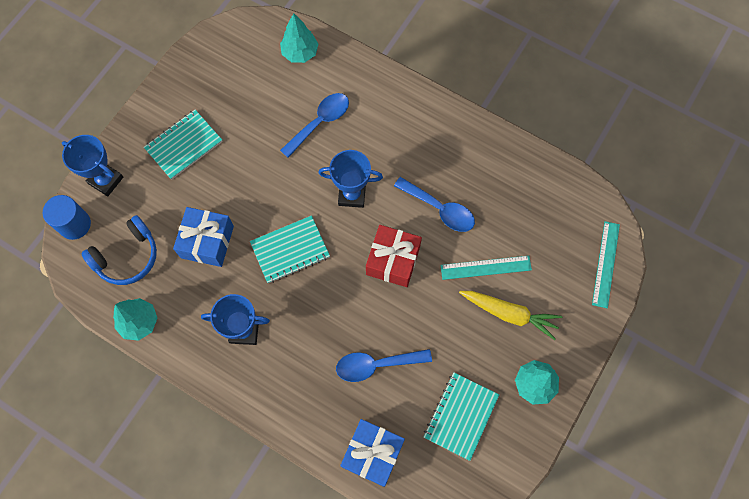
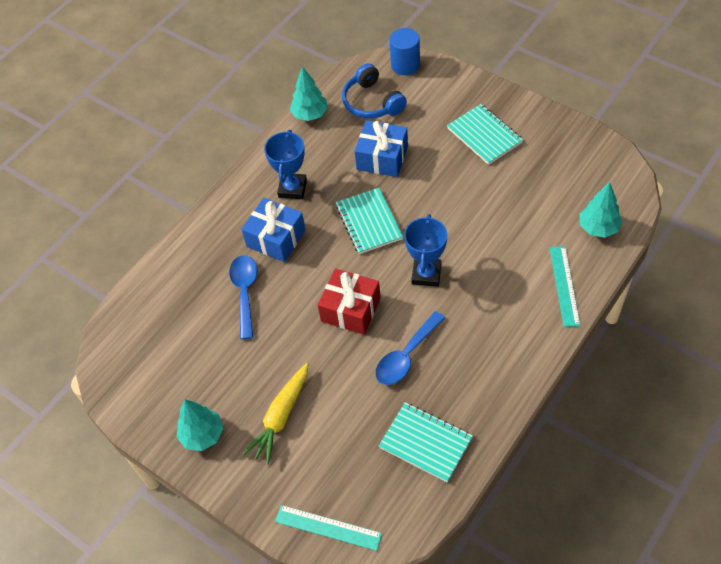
camera: 100 degrees right, 15 degrees down
blue trophy [62,135,123,196] -> none
blue spoon [280,93,349,158] -> none
blue gift [340,419,405,487] -> blue gift moved to [241,198,306,262]
turquoise notebook [423,372,499,461] -> turquoise notebook moved to [379,402,473,482]
turquoise ruler [440,256,532,280] -> turquoise ruler moved to [550,246,581,327]

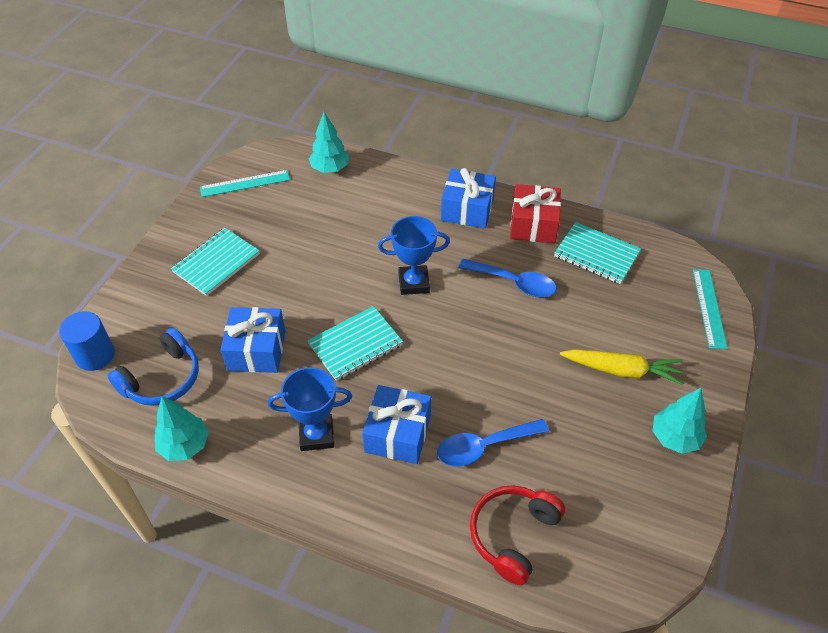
camera: 110 degrees left, 5 degrees down
red gift [318,268,381,335] -> red gift moved to [510,184,561,243]
turquoise notebook [379,402,473,482] -> turquoise notebook turned 75 degrees counterclockwise [554,222,641,284]
turquoise ruler [550,246,581,327] -> turquoise ruler moved to [200,170,290,197]
none -> blue gift [441,168,496,229]
none -> red headphones [470,485,566,585]

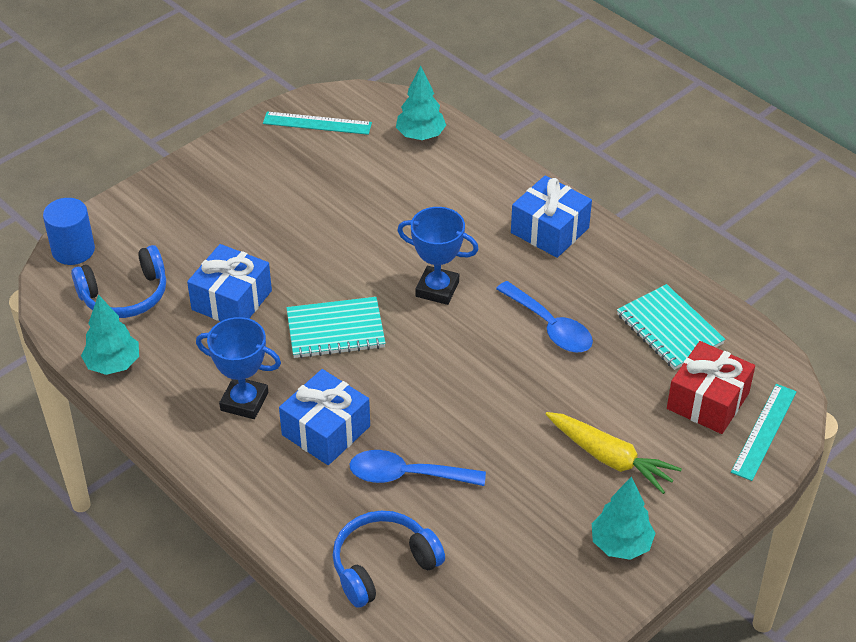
camera: 25 degrees right, 5 degrees down
turquoise notebook [171,228,260,296] -> none
red headphones [470,485,566,585] -> blue headphones [333,511,445,608]
red gift [510,184,561,243] -> red gift moved to [667,341,755,434]

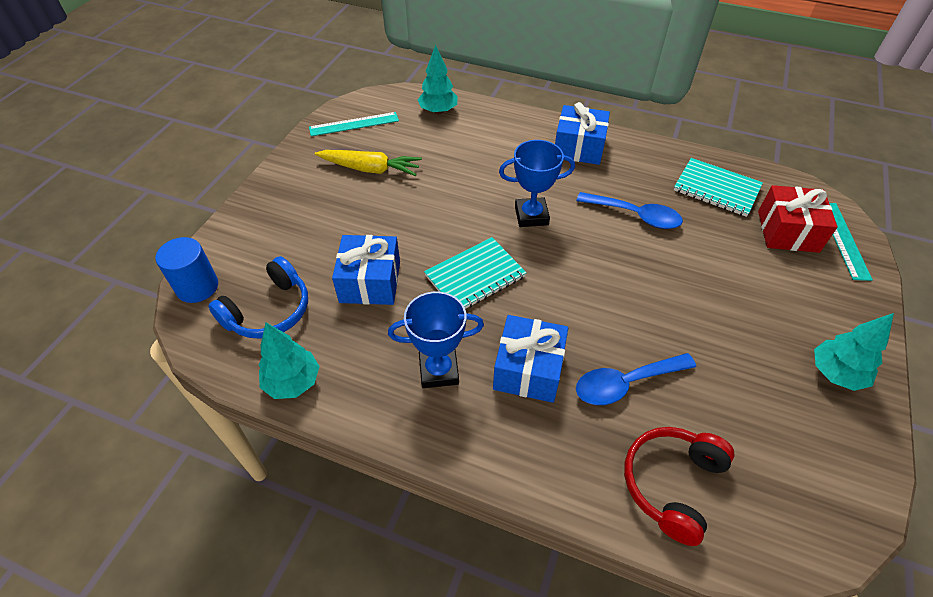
camera: 25 degrees left, 5 degrees up
blue headphones [333,511,445,608] -> red headphones [624,427,735,546]
yellow carrot [545,412,682,494] -> yellow carrot moved to [315,150,422,176]

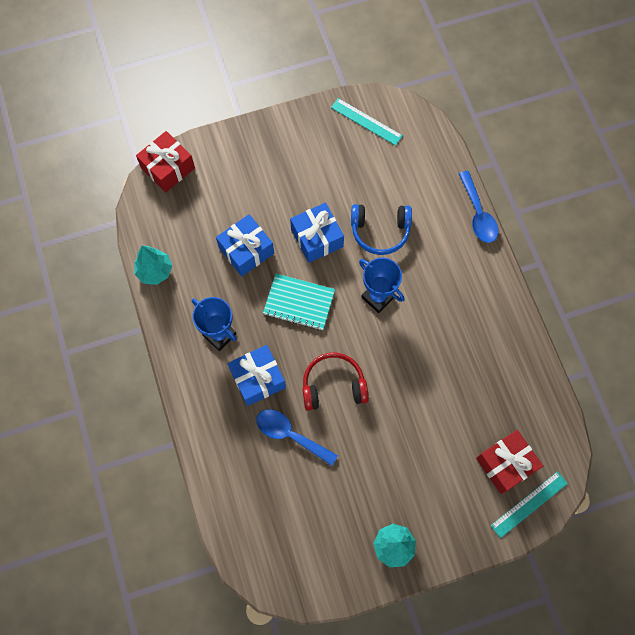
camera: 50 degrees right, 20 degrees up
blue cylinder [155,237,218,303] -> red gift [136,131,195,193]
blue headphones [209,256,308,339] -> blue headphones moved to [351,204,412,255]
yellow carrot [315,150,422,176] -> none
turquoise tree [418,45,458,114] -> none
blue gift [555,102,610,165] -> blue gift moved to [290,203,344,263]
blue spoon [576,192,683,229] -> blue spoon moved to [459,171,498,243]
red headphones [624,427,735,546] -> red headphones moved to [303,353,369,411]
turquoise notebook [674,158,763,217] -> none

